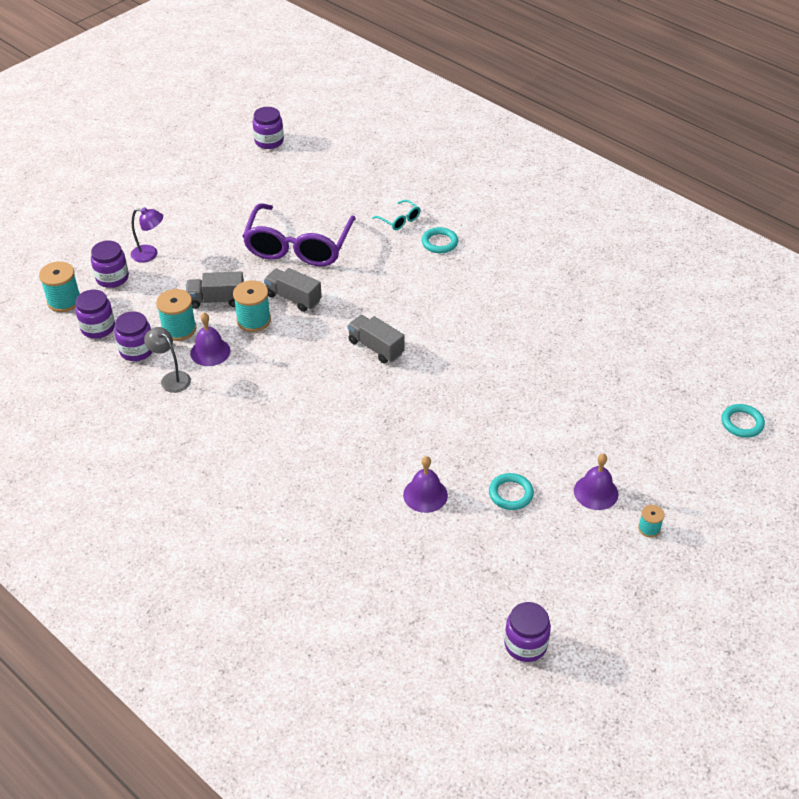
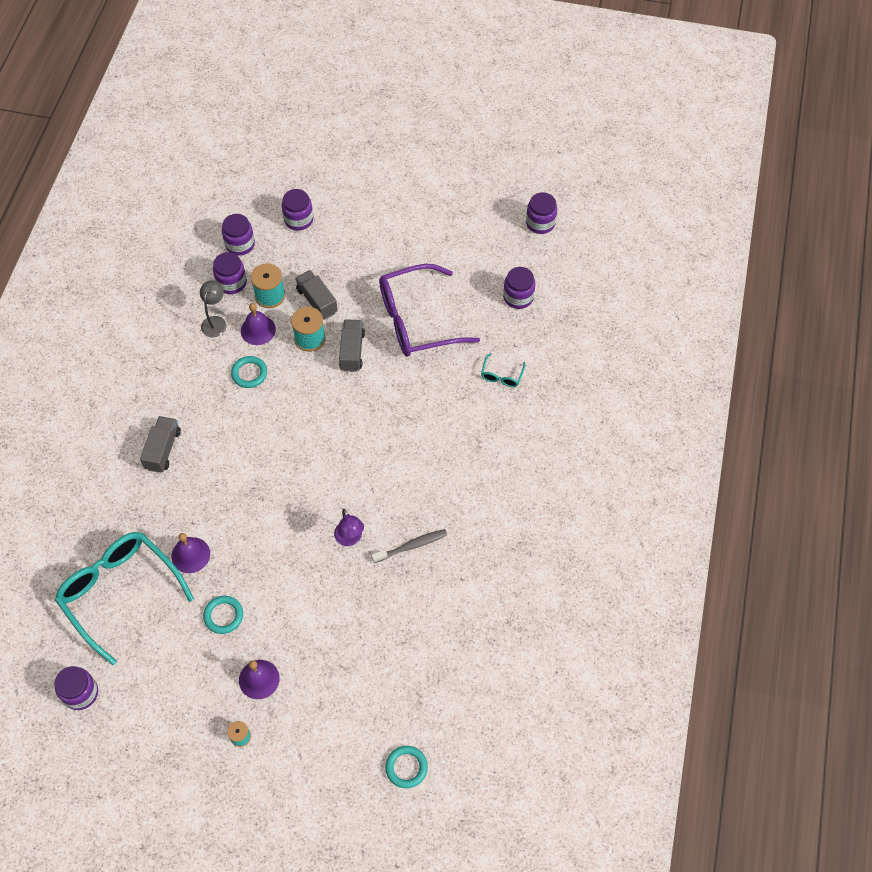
camera: 60 degrees right, 15 degrees up
turquoise spool [39,261,80,312] -> none
purple lamp [130,207,163,263] -> purple lamp moved to [334,509,364,546]
grey truck [347,315,405,363] -> grey truck moved to [140,416,181,473]
turquoise ring [422,227,458,253] -> turquoise ring moved to [231,356,267,388]
none -> turquoise glasses [55,532,194,665]
none -> grey toothbrush [371,529,447,563]
none -> purple jar [503,267,535,309]

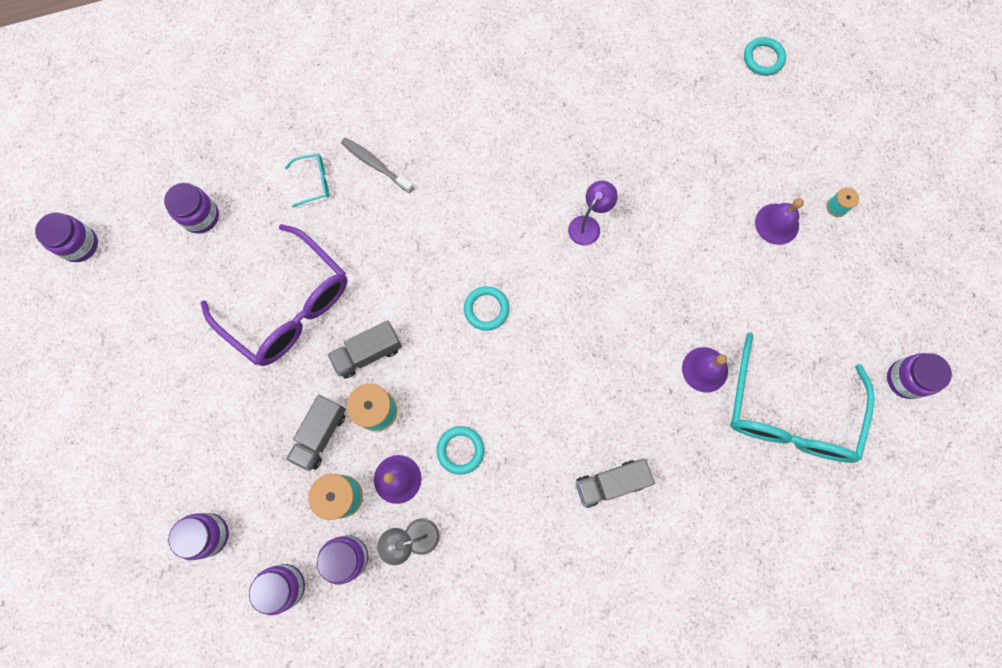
camera: 120 degrees left, 15 degrees up
turquoise ring [203,596,243,634] -> turquoise ring moved to [464,286,509,331]
grey toothbrush [371,529,447,563] -> grey toothbrush moved to [341,138,414,193]

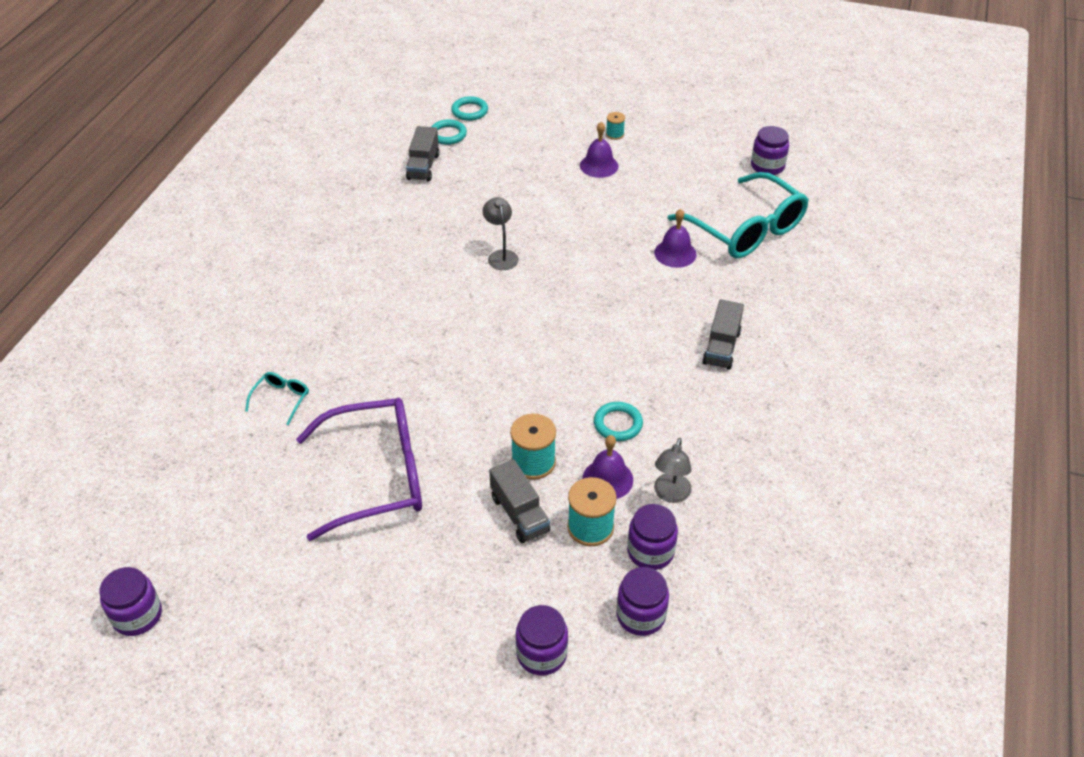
camera: 55 degrees left, 30 degrees down
purple jar [164,183,219,234] -> none
grey truck [327,320,402,378] -> grey truck moved to [406,126,439,182]
grey toothbrush [341,138,414,193] -> none
turquoise ring [464,286,509,331] -> turquoise ring moved to [431,119,467,145]
purple lamp [568,181,618,246] -> grey lamp [483,197,519,270]

